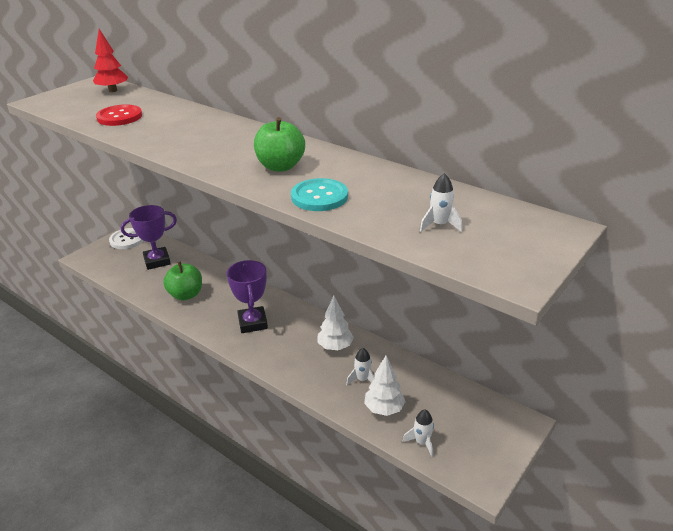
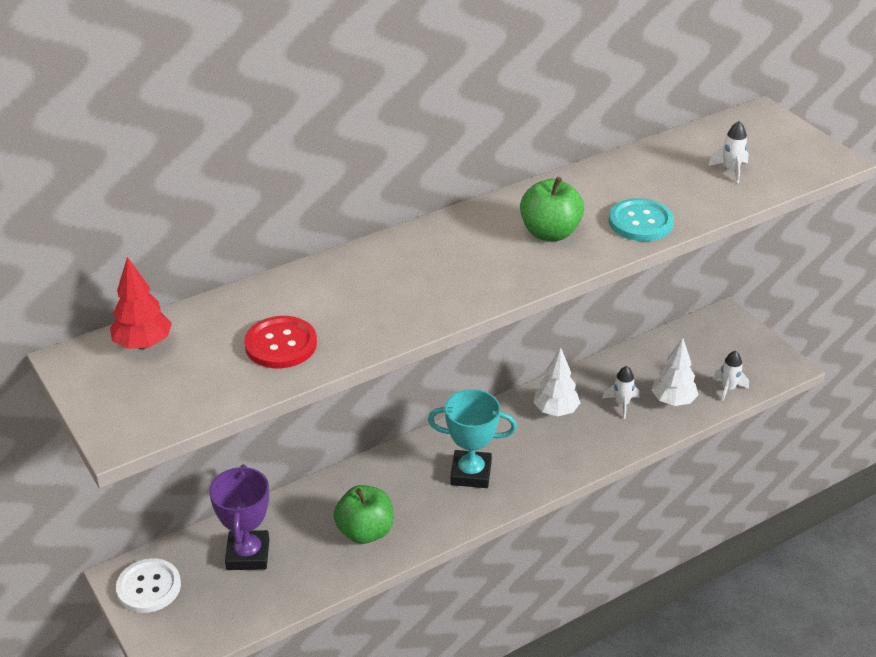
camera: 70 degrees left, 5 degrees up
purple trophy [227,260,268,333] -> turquoise trophy [428,389,517,488]

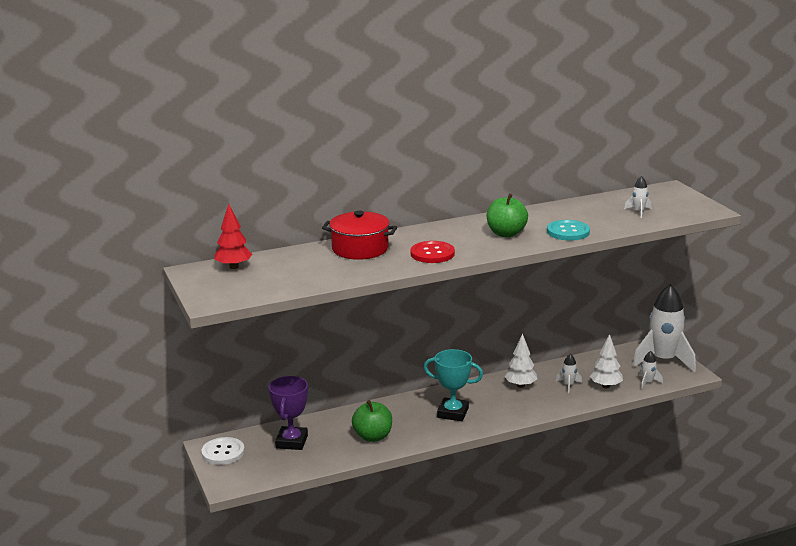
camera: 10 degrees right, 15 degrees down
red button [244,316,317,368] -> red button moved to [410,241,455,263]
none -> red pot [322,211,397,260]
none -> white rocket [632,284,696,372]

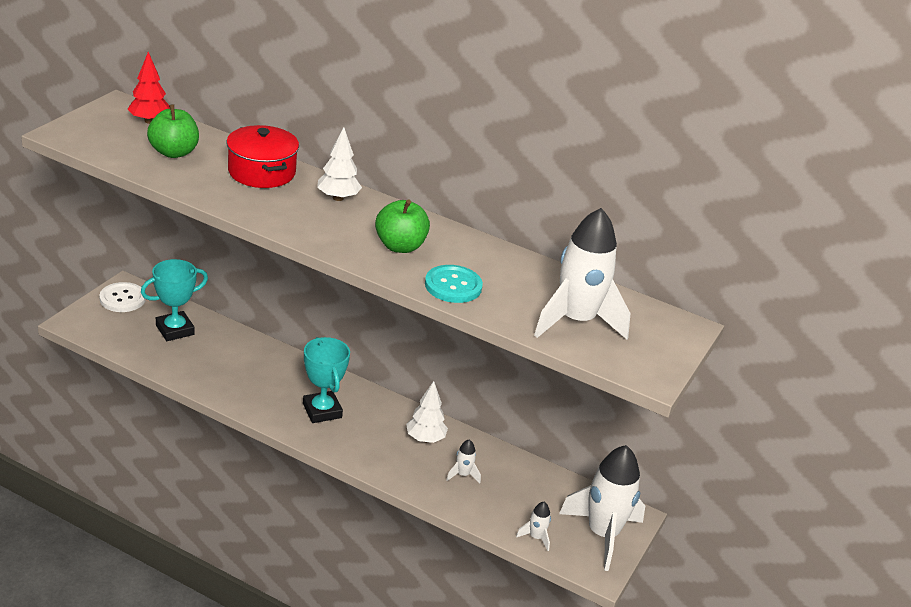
camera: 45 degrees right, 10 degrees up
purple trophy [269,376,308,450] -> turquoise trophy [141,259,208,341]
green apple [352,400,392,442] -> green apple moved to [147,104,199,158]
red button [410,241,455,263] -> none
white tree [590,334,623,388] -> white tree moved to [317,127,362,201]
white rocket [624,176,652,218] -> white rocket [534,208,630,339], size x2.42

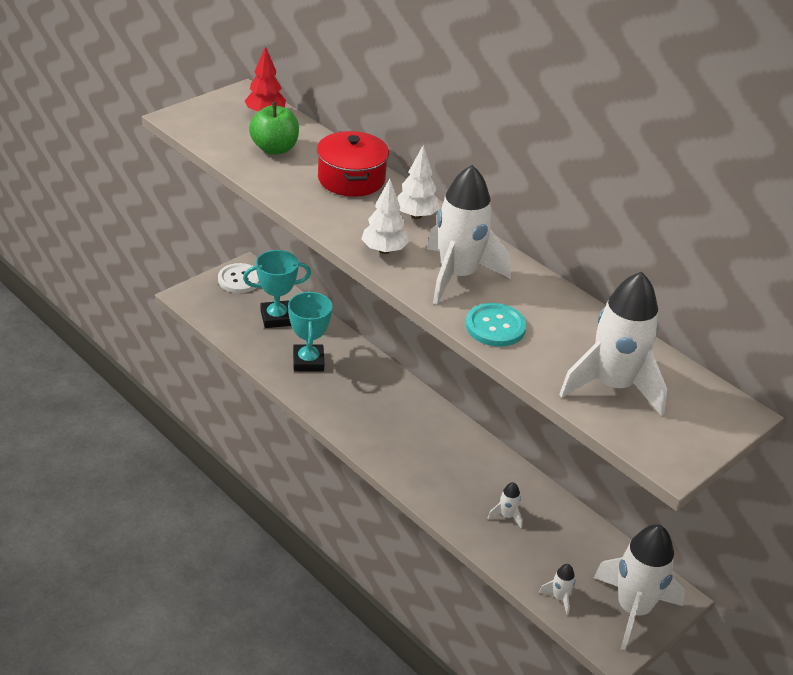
camera: 20 degrees right, 5 degrees up
turquoise trophy [303,337,350,423] -> turquoise trophy moved to [288,291,332,372]
green apple [375,199,430,253] -> white rocket [427,165,511,305]
white tree [406,381,448,443] -> white tree moved to [361,179,409,254]

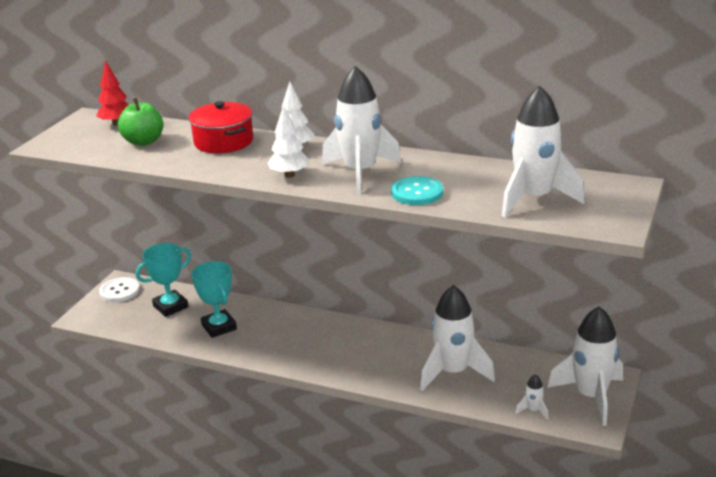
camera: 20 degrees left, 10 degrees down
white rocket [488,482,523,528] -> white rocket [420,285,495,391], size x2.42

